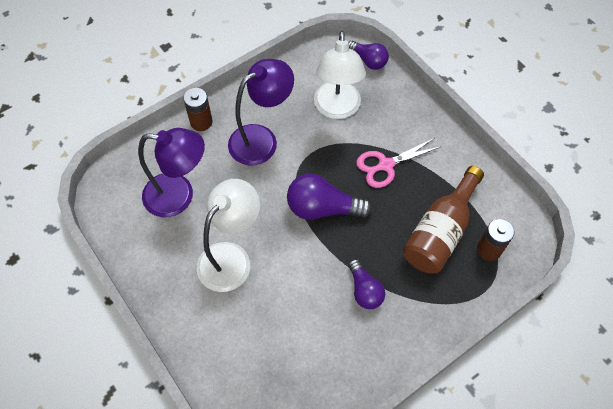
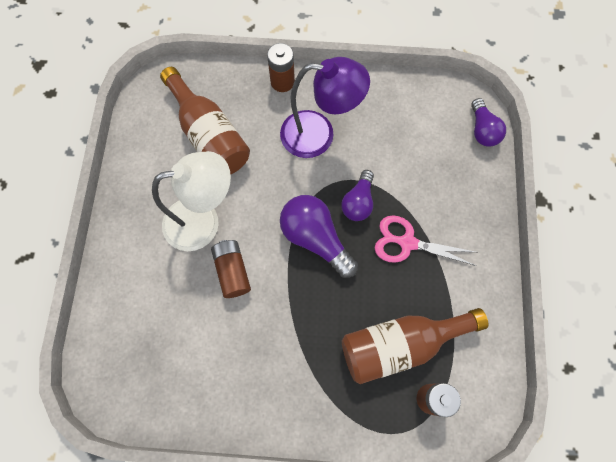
camera: 40 degrees right, 10 degrees up
purple lamp [138,128,205,217] -> brown bottle [160,67,250,174]
white lamp [314,31,366,119] -> none
purple light bulb [348,259,385,309] -> purple light bulb moved to [341,170,374,221]
none -> brown battery [211,240,251,298]

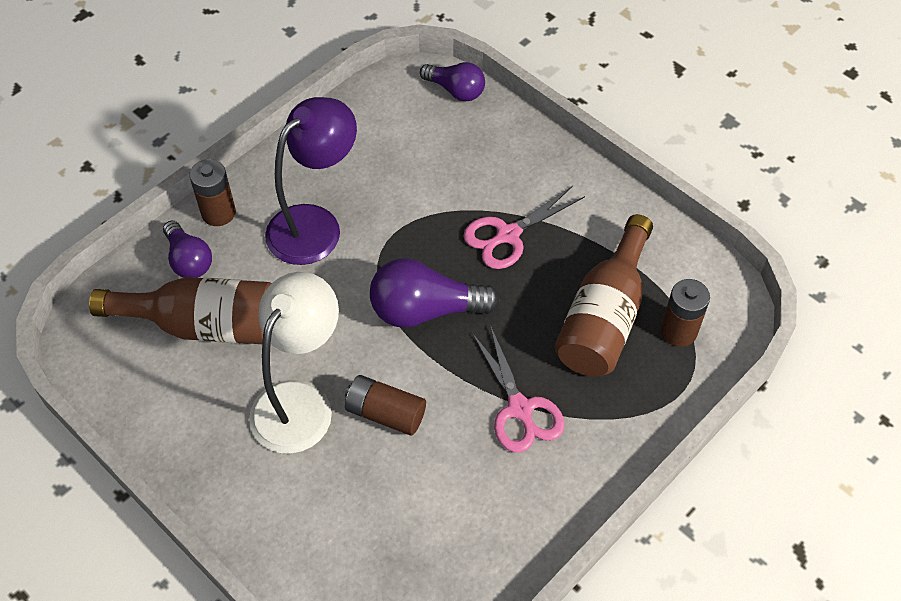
camera: 50 degrees left, 15 degrees down
purple light bulb [341,170,374,221] -> purple light bulb moved to [163,221,212,278]
none -> pink scissors [472,325,565,453]

